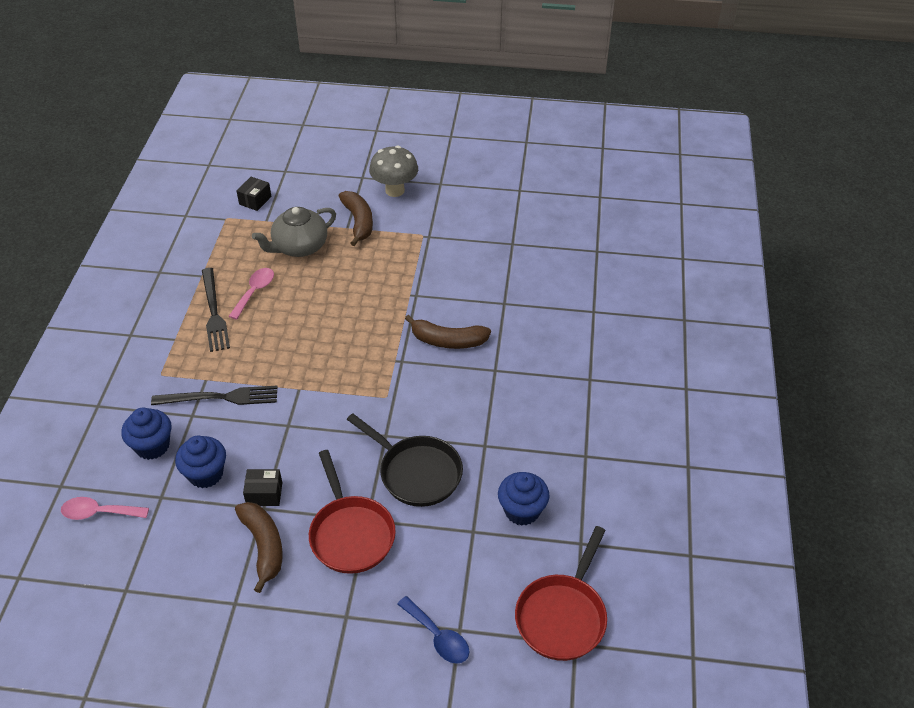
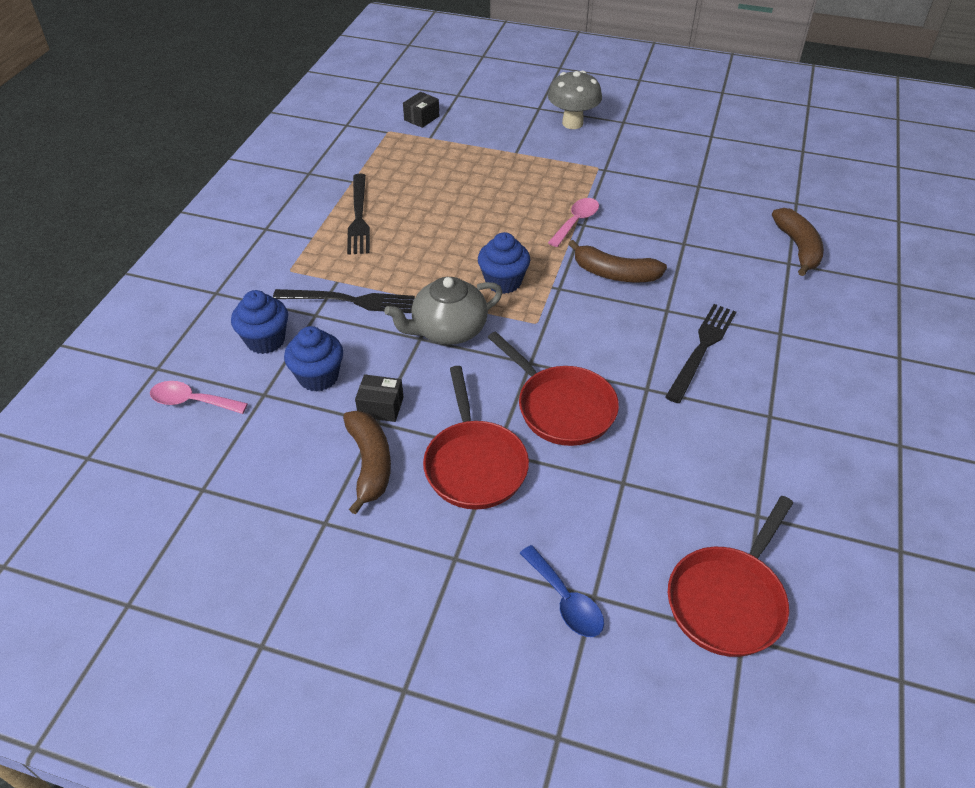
camera: 10 degrees right, 0 degrees up
pink spoon [229,268,274,320] -> pink spoon moved to [548,198,599,247]
grey teapot [252,207,336,257] -> grey teapot moved to [384,277,502,345]
brown banana [339,191,373,246] -> brown banana moved to [772,208,824,276]
black pan [347,413,463,507] -> red pan [488,331,619,446]
blue cupcake [498,472,550,526] -> blue cupcake moved to [478,232,530,294]
none -> black fork [665,304,736,403]

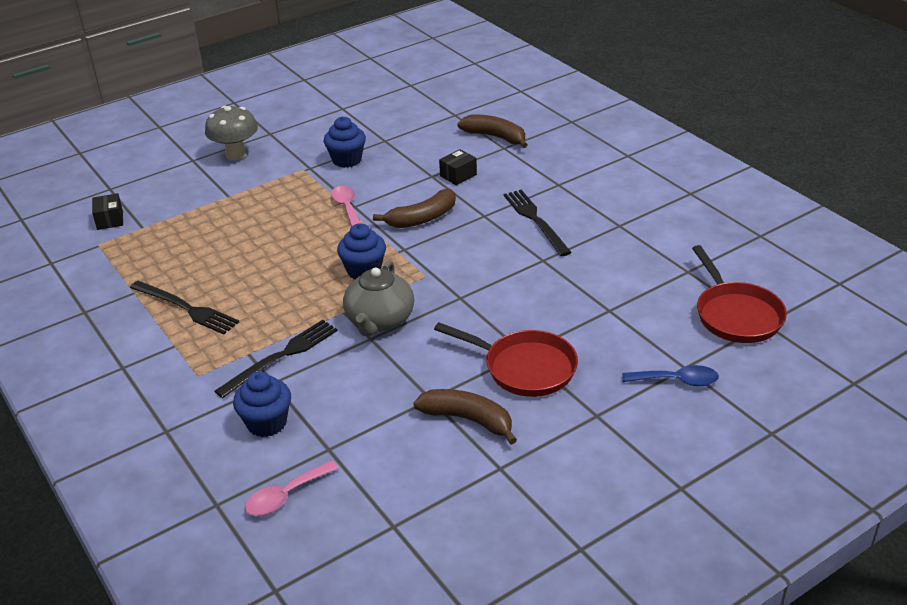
camera: 50 degrees left, 10 degrees down
blue cupcake [284,326,343,392] -> blue cupcake moved to [323,117,366,168]
black box [355,374,404,422] -> black box moved to [439,149,477,185]
red pan [488,331,619,446] -> none

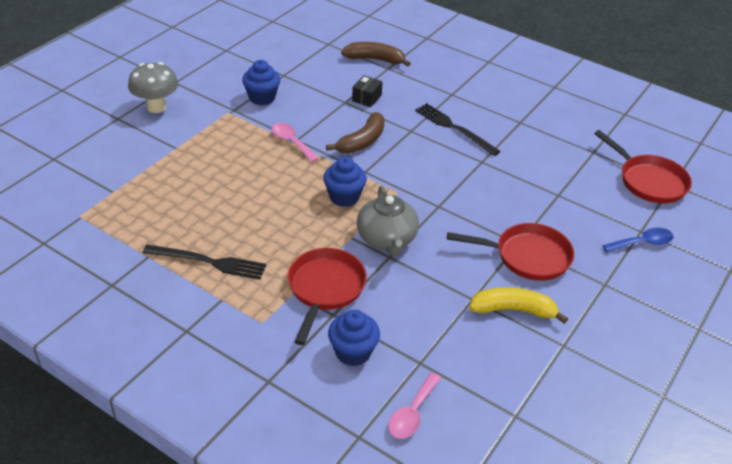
camera: 25 degrees left, 5 degrees up
black box [92,193,123,230] -> none
black fork [214,320,338,398] -> red pan [287,248,367,345]
brown banana [413,389,517,445] -> yellow banana [469,287,568,324]

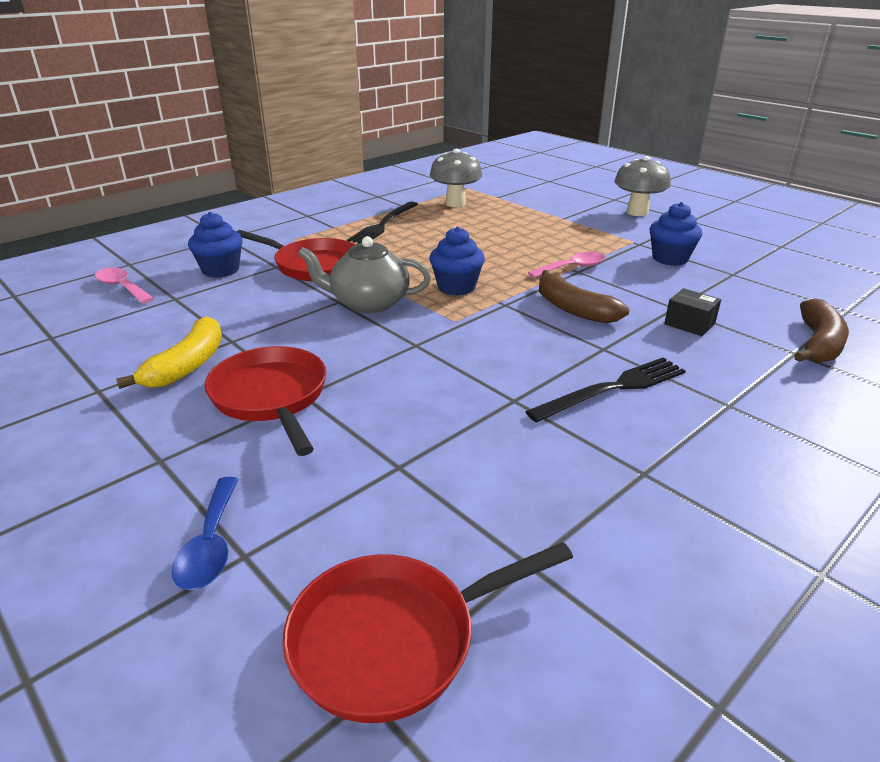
camera: 105 degrees right, 10 degrees down
red pan [447,223,574,281] -> red pan turned 135 degrees clockwise [204,346,326,456]
none -> grey mushroom [430,149,482,207]

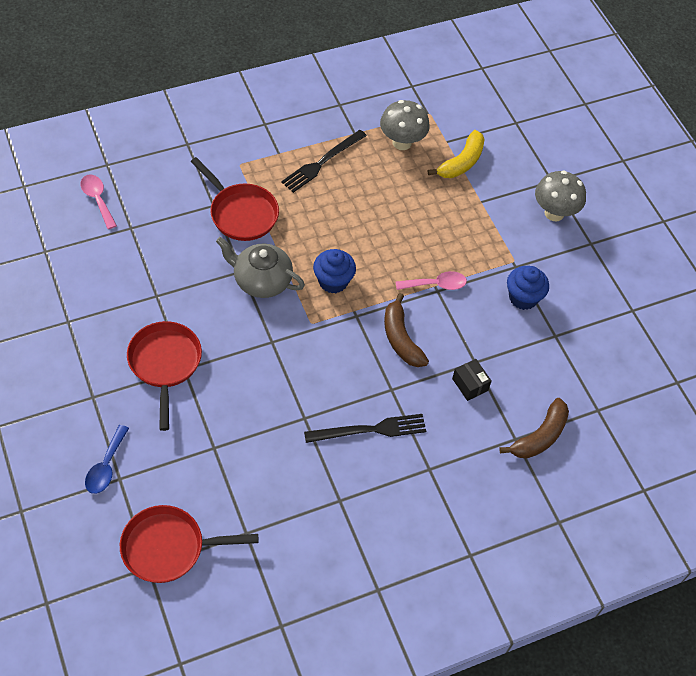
camera: 15 degrees right, 25 degrees up
yellow banana [116,316,222,389] -> yellow banana moved to [428,130,485,178]
blue cupcake [188,212,243,278] -> none

